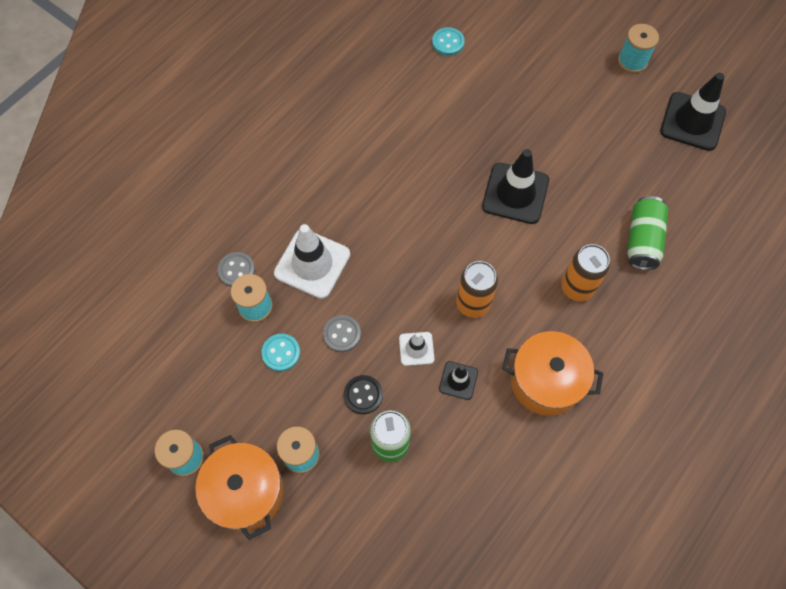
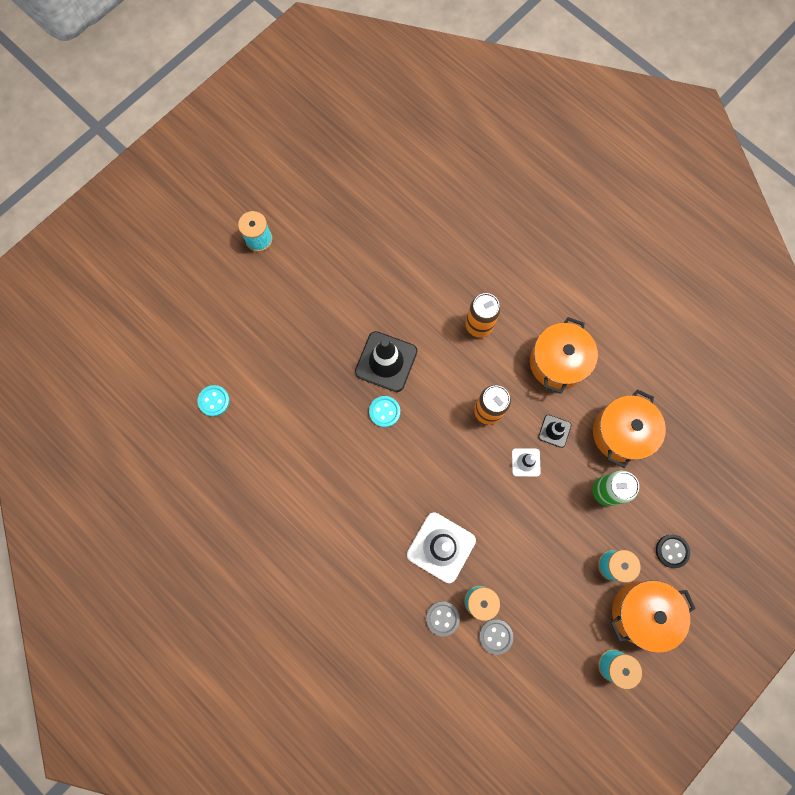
camera: 85 degrees left, 10 degrees up
turquoise button [262,334,300,371] -> turquoise button moved to [369,396,400,427]
grey button [323,315,361,352] -> grey button moved to [479,619,513,655]
black button [344,375,383,414] -> black button moved to [656,535,690,568]
green can [627,196,669,270] -> none
black traffic cone [660,73,726,151] -> none
none -> orange pot [593,389,666,468]

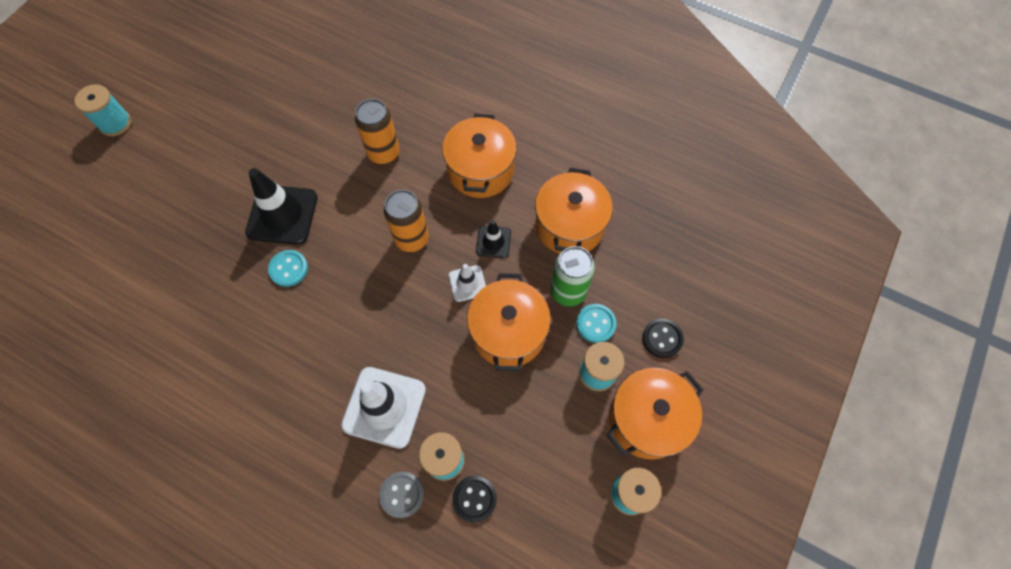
camera: 15 degrees left, 10 degrees down
turquoise button [197,385,230,417] -> turquoise button moved to [576,304,616,343]
grey button [479,619,513,655] -> black button [452,476,497,522]
none -> orange pot [467,273,551,371]

